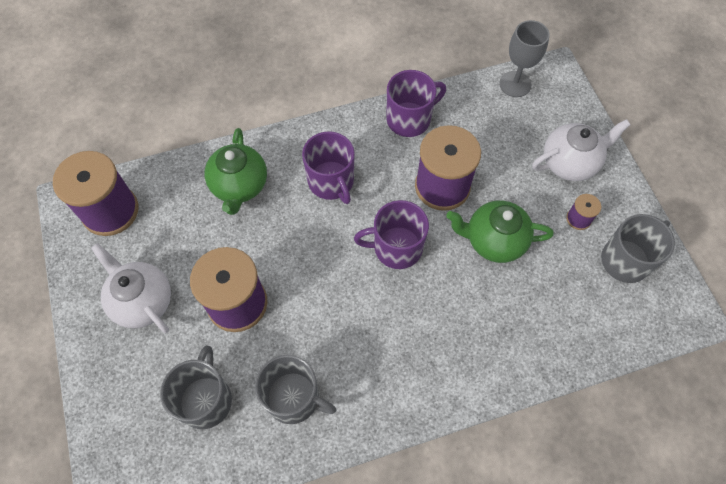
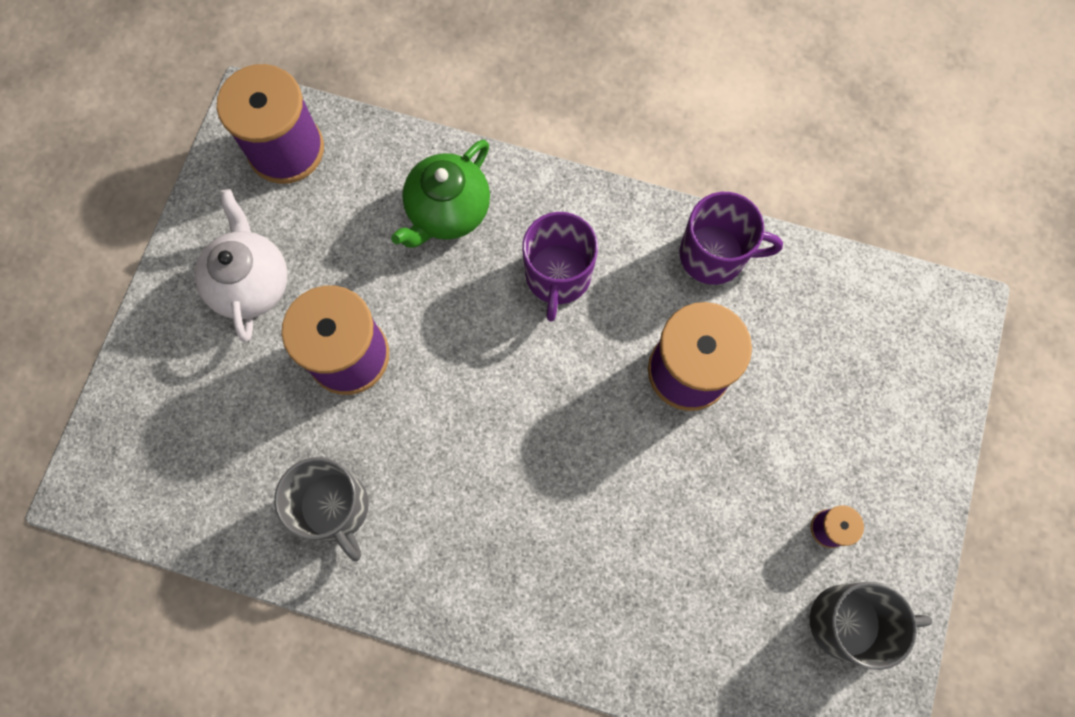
camera: 35 degrees right, 10 degrees up
grey mug [160,346,232,429] -> none
purple mug [354,200,429,269] -> none
green teapot [446,200,554,263] -> none
grey goblet [499,20,550,97] -> none
white teapot [532,119,631,181] -> none

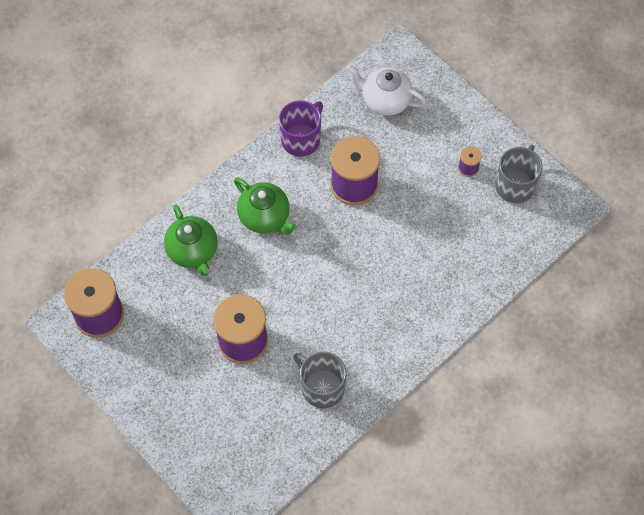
camera: 60 degrees left, 10 degrees down
white teapot [195,189,288,342] -> white teapot moved to [346,64,426,116]
grey mug [274,457,369,561] -> grey mug turned 135 degrees counterclockwise [293,351,347,408]
purple mug [522,212,598,322] -> green teapot [234,177,296,235]

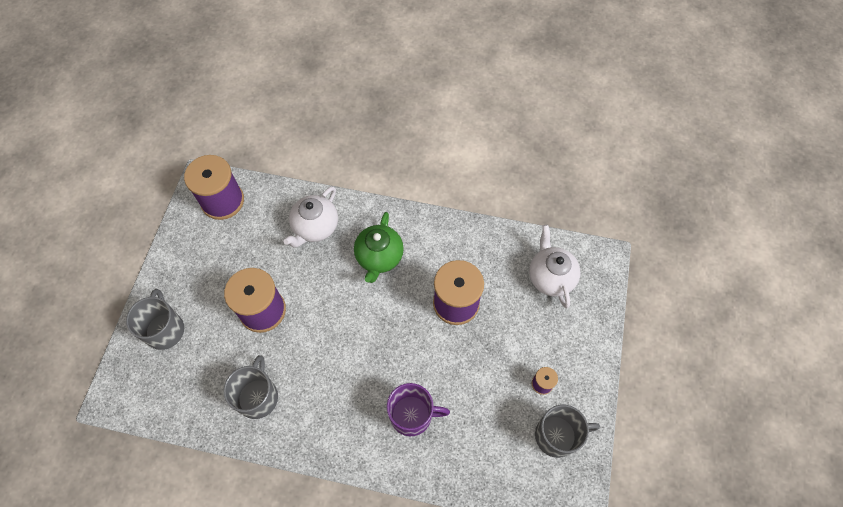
camera: 55 degrees right, 0 degrees up
green teapot [164,204,218,276] -> white teapot [283,186,338,248]
purple mug [279,100,323,157] -> purple mug moved to [387,383,450,436]
none -> grey mug [126,289,184,350]

